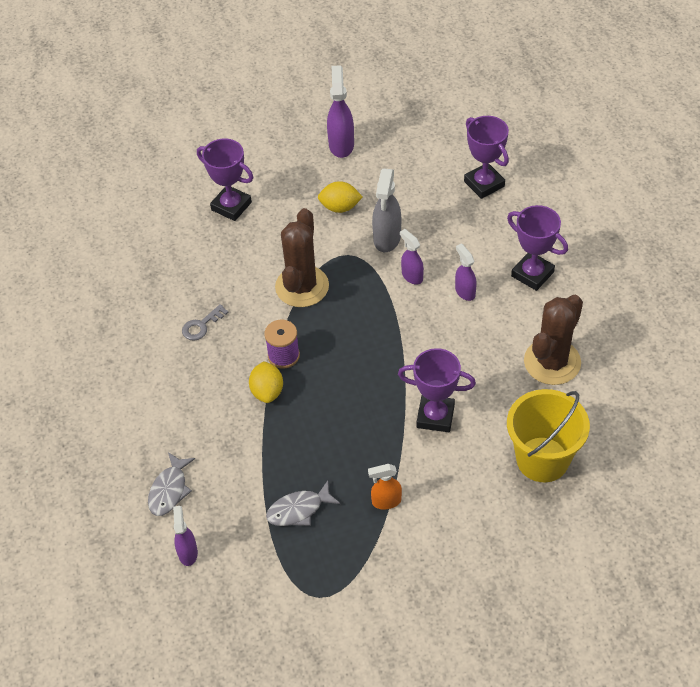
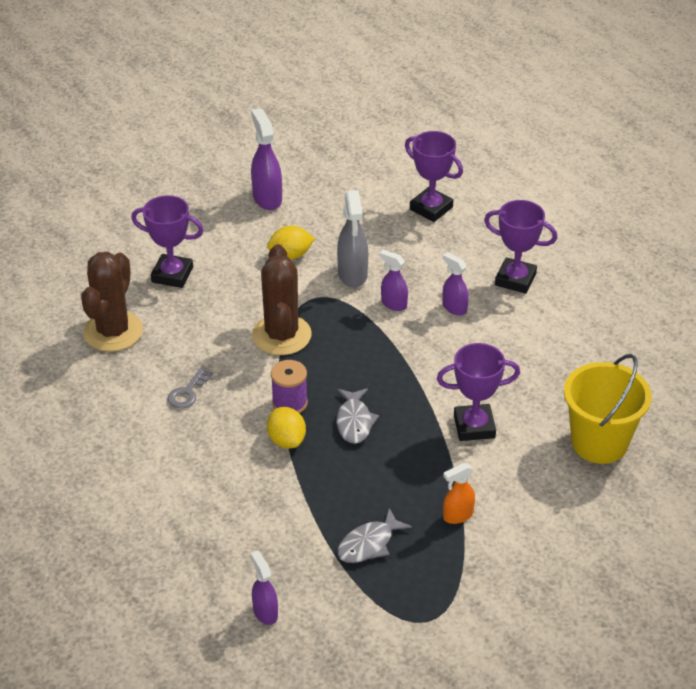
camera: 20 degrees left, 10 degrees down
grey fish [148,452,195,516] -> grey fish moved to [336,388,379,444]
brown cactus [524,295,583,385] -> brown cactus moved to [81,252,143,352]

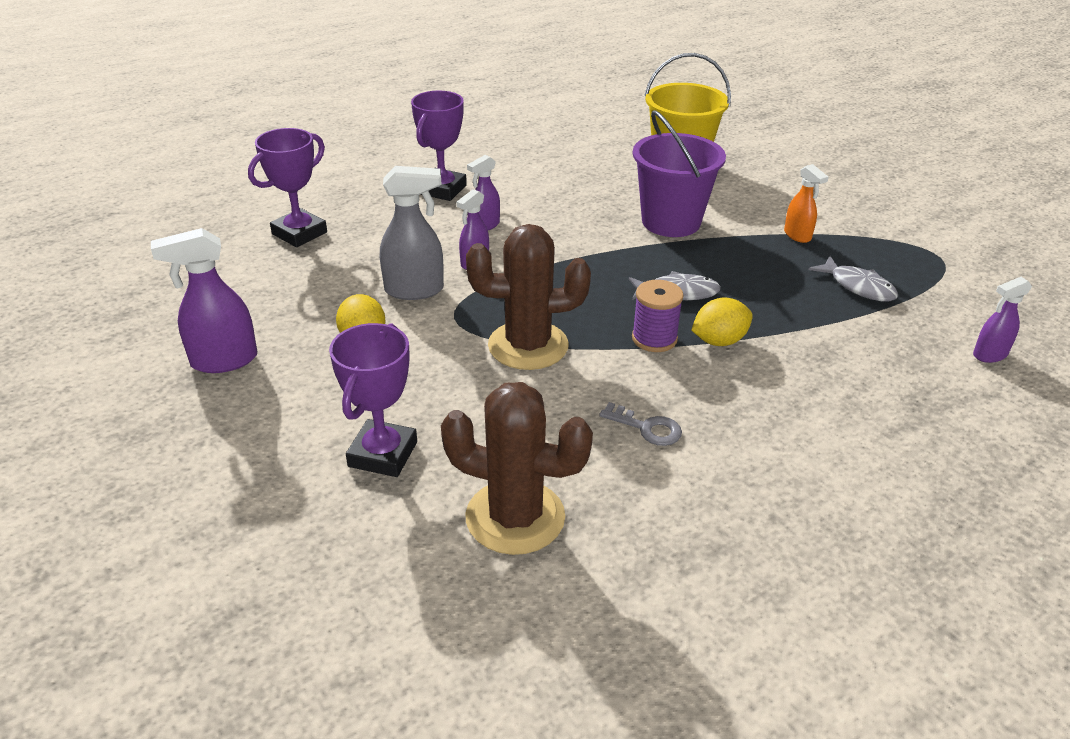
camera: 90 degrees left, 5 degrees down
purple trophy [437,343,520,441] -> purple bucket [633,110,726,237]

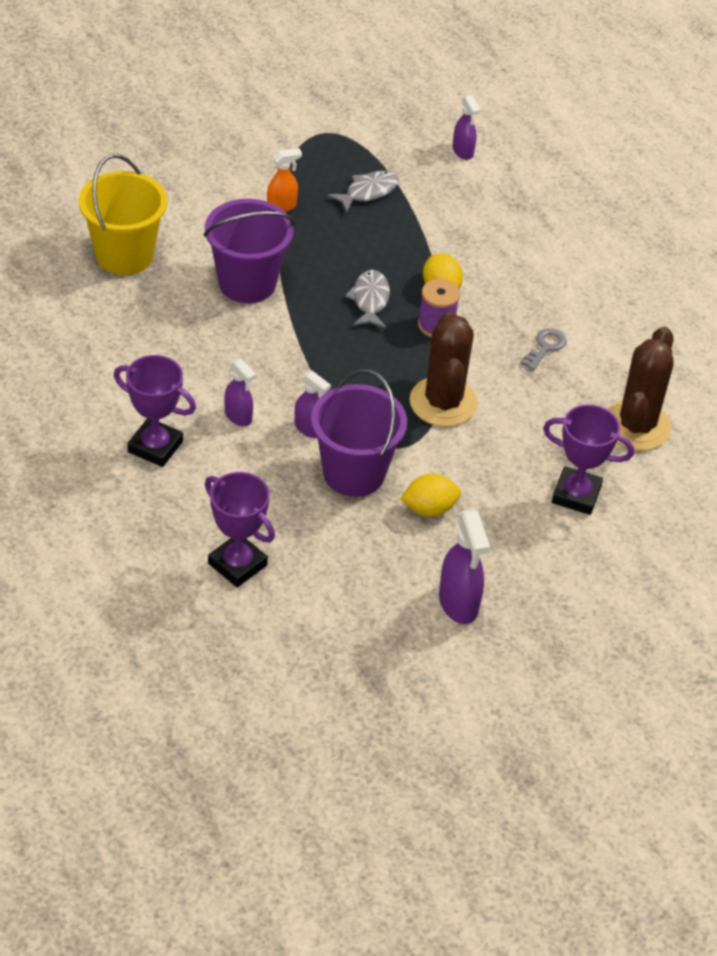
camera: 90 degrees left, 10 degrees up
grey spray bottle [380,166,444,300] -> purple bucket [311,369,407,497]

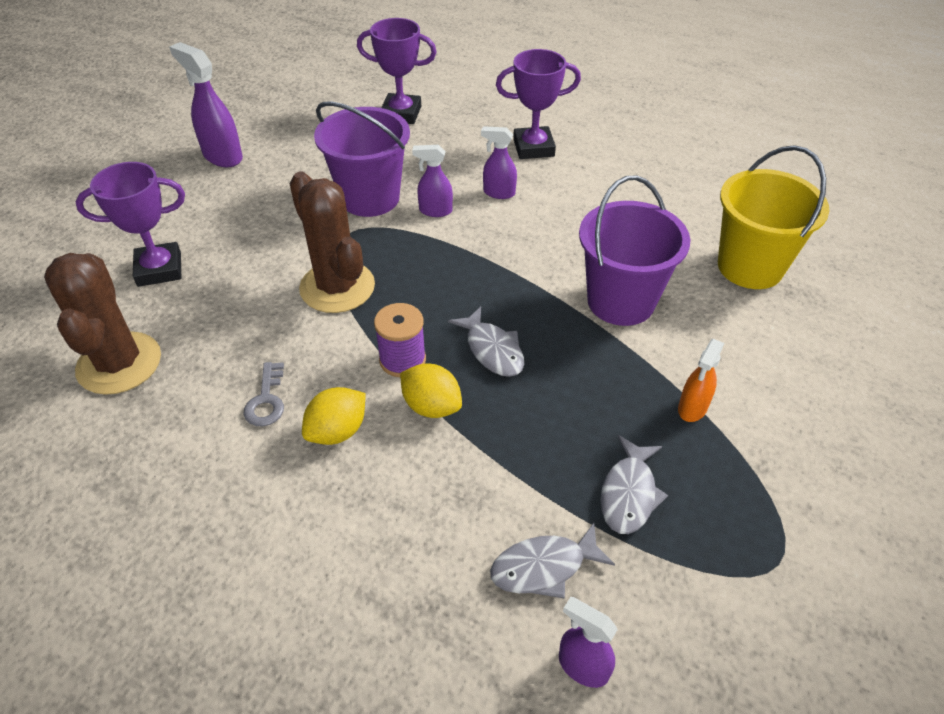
camera: 150 degrees right, 0 degrees up
yellow lemon [400,474,461,517] -> yellow lemon moved to [302,387,365,445]
none -> grey fish [490,523,615,599]

